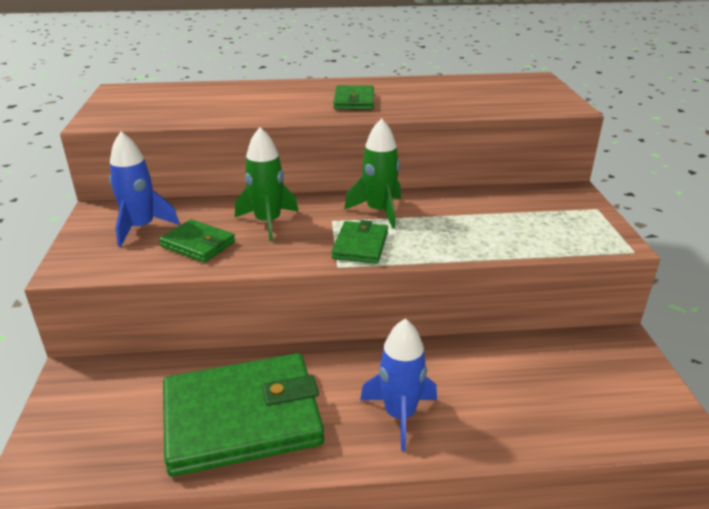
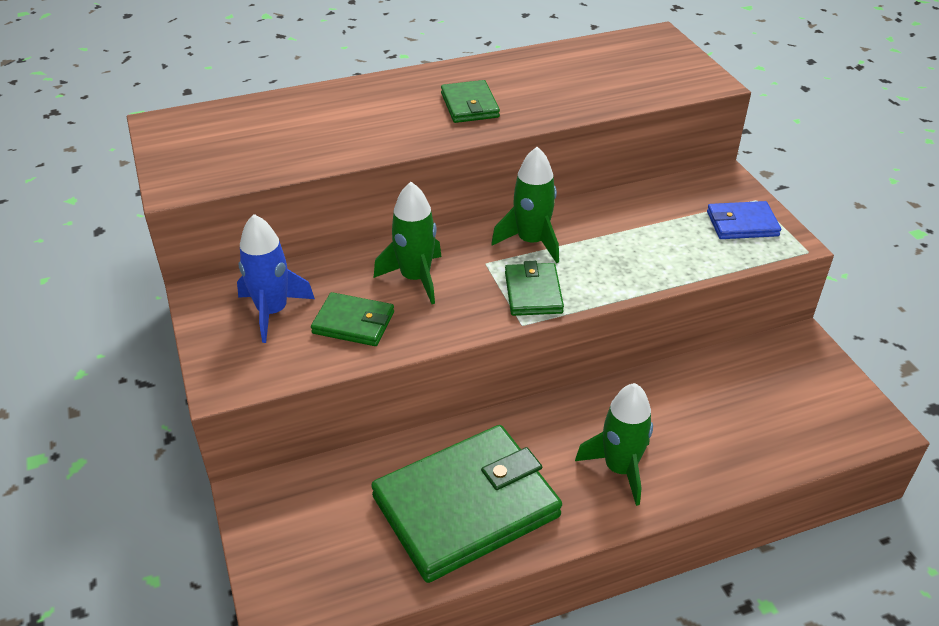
camera: 15 degrees left, 10 degrees up
blue rocket [360,318,437,451] -> green rocket [575,383,653,506]
none -> blue wallet [707,201,781,239]

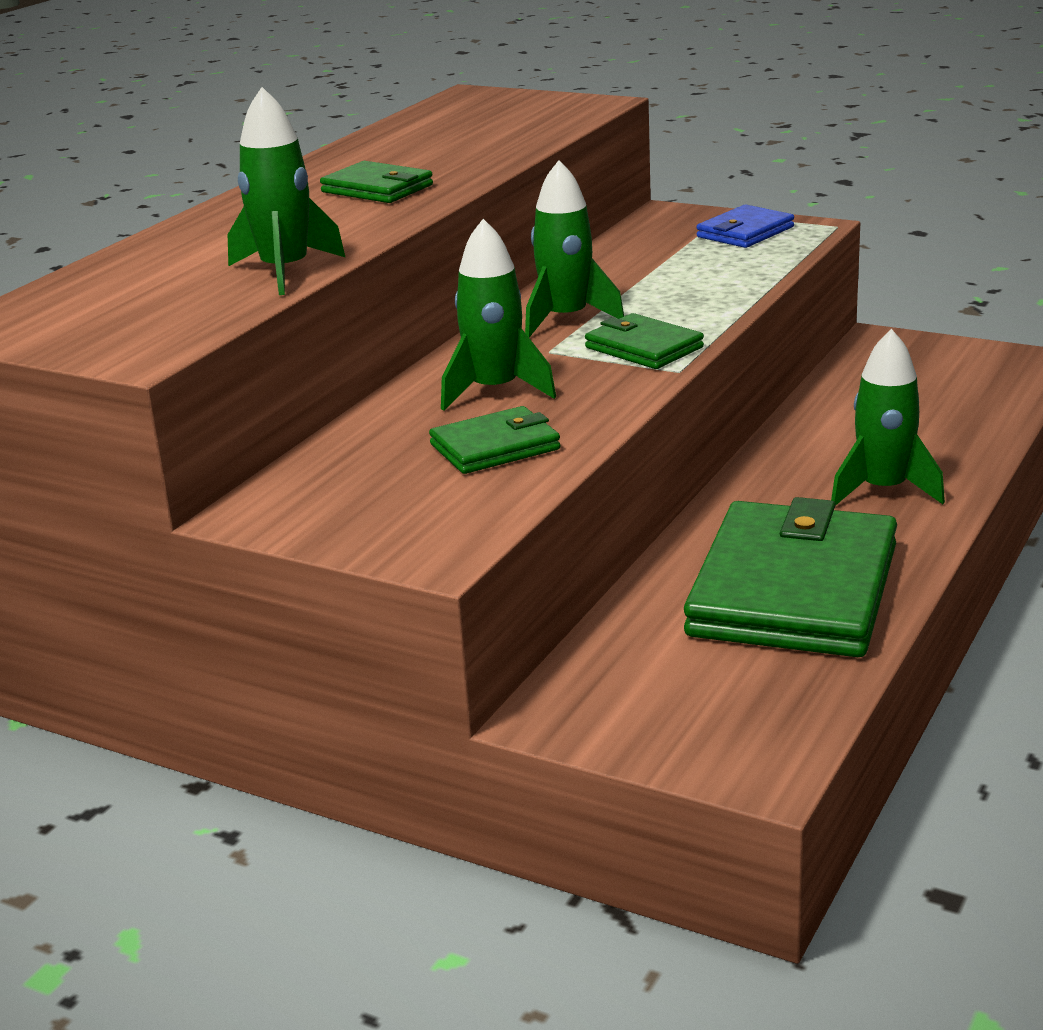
camera: 40 degrees left, 15 degrees down
blue rocket [237,214,315,343] -> none
none -> green rocket [228,87,346,295]

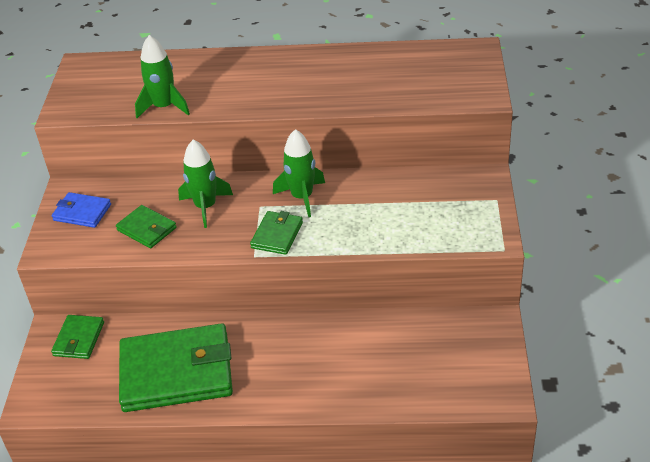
camera: 65 degrees right, 15 degrees up
green wallet [320,161,433,203] -> green wallet moved to [51,315,104,359]
blue wallet [697,204,794,248] -> blue wallet moved to [52,192,111,228]
green rocket [831,329,945,505] -> none

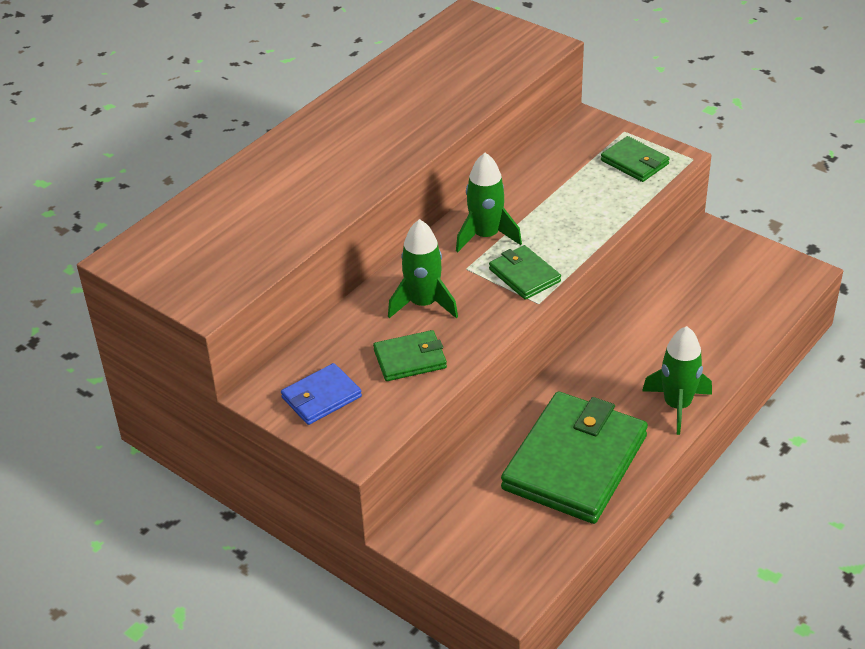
camera: 55 degrees left, 0 degrees up
green wallet [51,315,104,359] -> green wallet moved to [601,136,670,182]
green rocket [135,35,190,118] -> green rocket moved to [642,326,712,435]

